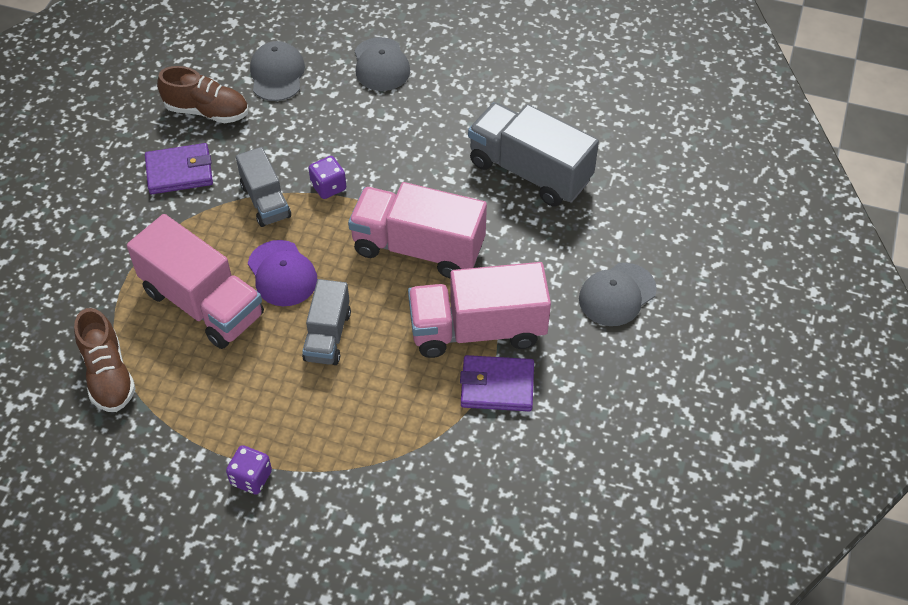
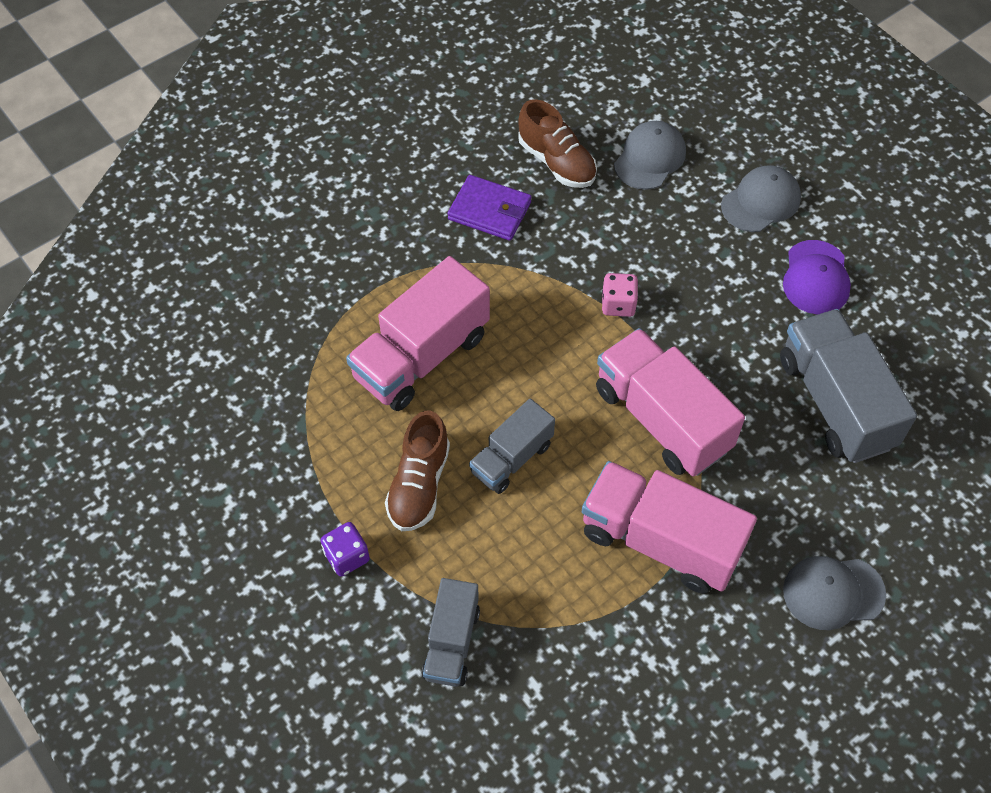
camera: 35 degrees right, 5 degrees up
brown shoe [74,308,136,412] -> brown shoe moved to [385,411,450,531]
pink truck [127,214,264,349] -> pink truck turned 60 degrees clockwise [346,256,490,411]
grey truck [236,147,291,227] -> grey truck moved to [422,578,480,687]
purple cap [248,240,317,306] -> purple cap moved to [783,240,851,314]
purple dice [309,156,346,199] -> pink dice [602,273,638,317]
grey cap [355,37,410,91] -> grey cap turned 150 degrees counterclockwise [721,166,801,232]
purple wallet [460,355,534,411] -> none

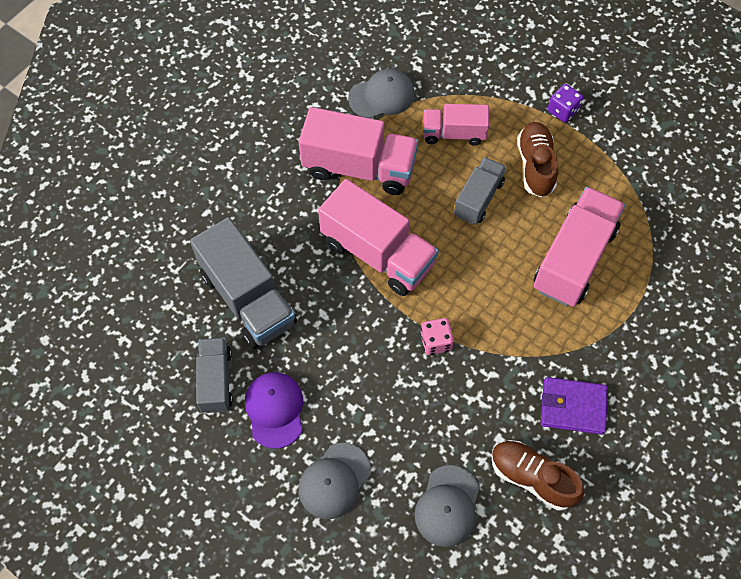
camera: 165 degrees right, 5 degrees up
grey truck [422,578,480,687] -> grey truck moved to [196,338,233,413]
grey cap [783,556,886,630] -> grey cap moved to [348,69,415,118]
none -> pink truck [423,104,489,146]

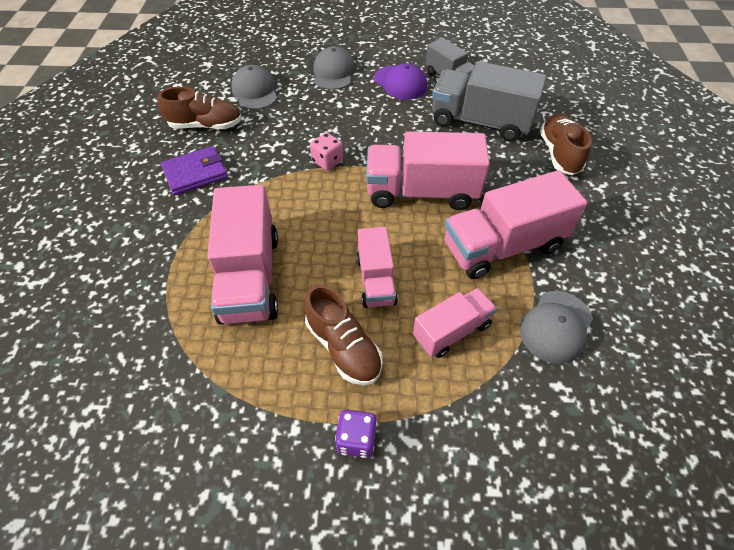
camera: 145 degrees right, 10 degrees down
grey truck [454,157,506,224] -> pink truck [356,227,398,308]
none -> brown shoe [540,114,592,175]

